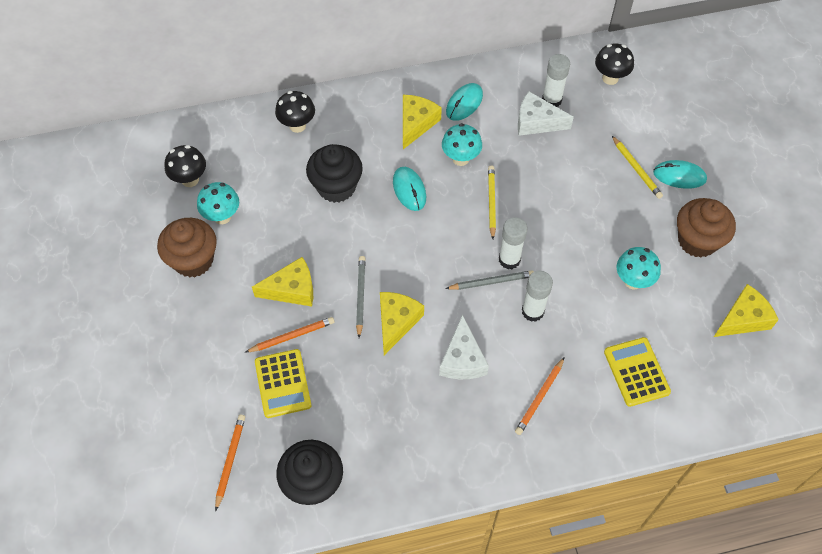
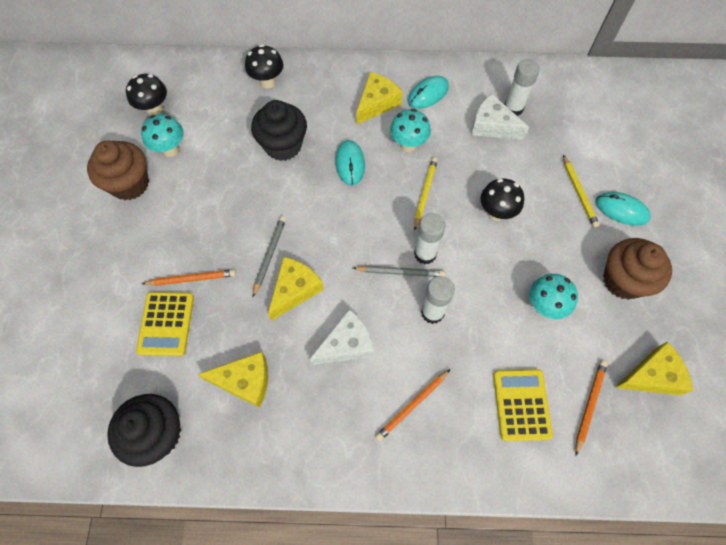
camera: 15 degrees right, 5 degrees up
orange pencil [215,415,245,511] -> orange pencil moved to [575,360,608,455]
yellow cheese [252,257,313,306] -> yellow cheese moved to [197,352,268,408]
white cheese [439,315,489,379] -> white cheese turned 135 degrees counterclockwise [310,309,375,365]
black mushroom [595,43,634,85] -> black mushroom moved to [481,178,524,221]

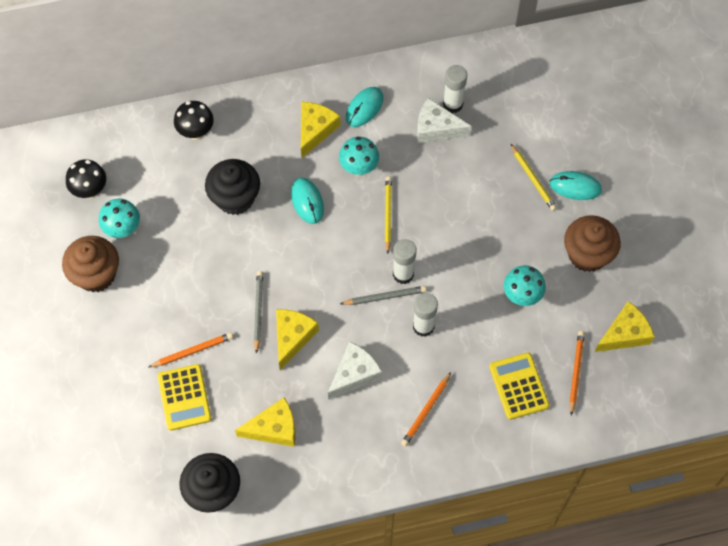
camera: 15 degrees left, 0 degrees up
black mushroom [481,178,524,221] -> none

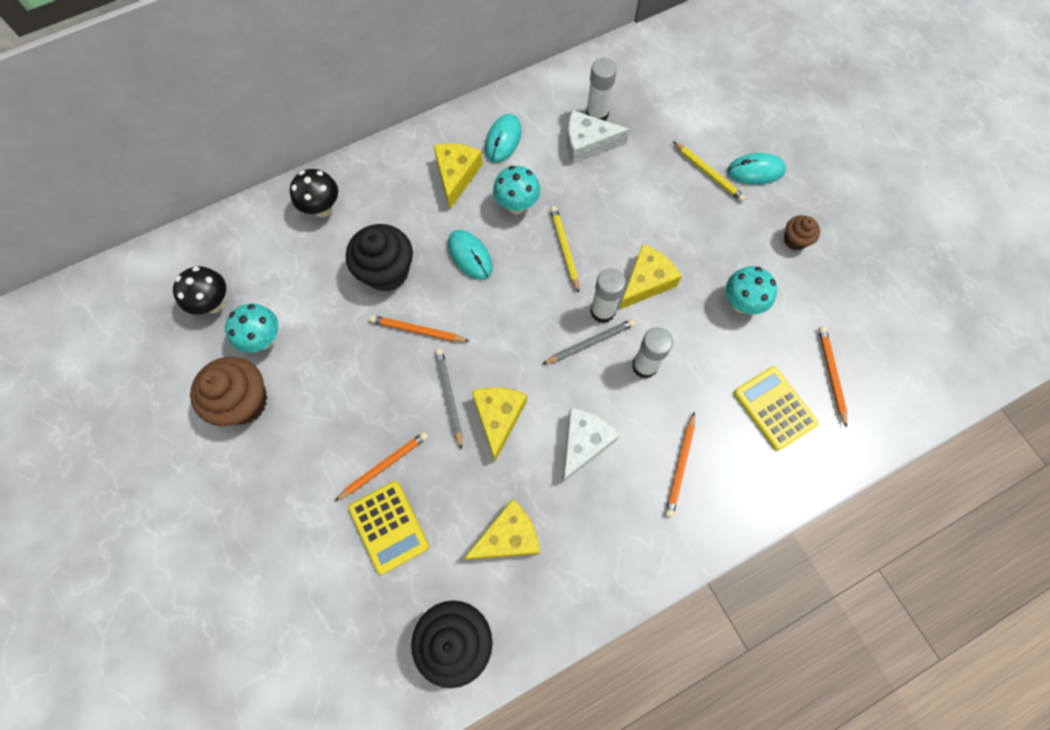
camera: 15 degrees left, 5 degrees up
brown cupcake [564,215,621,272] -> brown cupcake [784,215,820,250], size x0.53
yellow cheese [595,301,655,352] -> yellow cheese moved to [619,244,682,310]
none -> orange pencil [370,315,469,342]

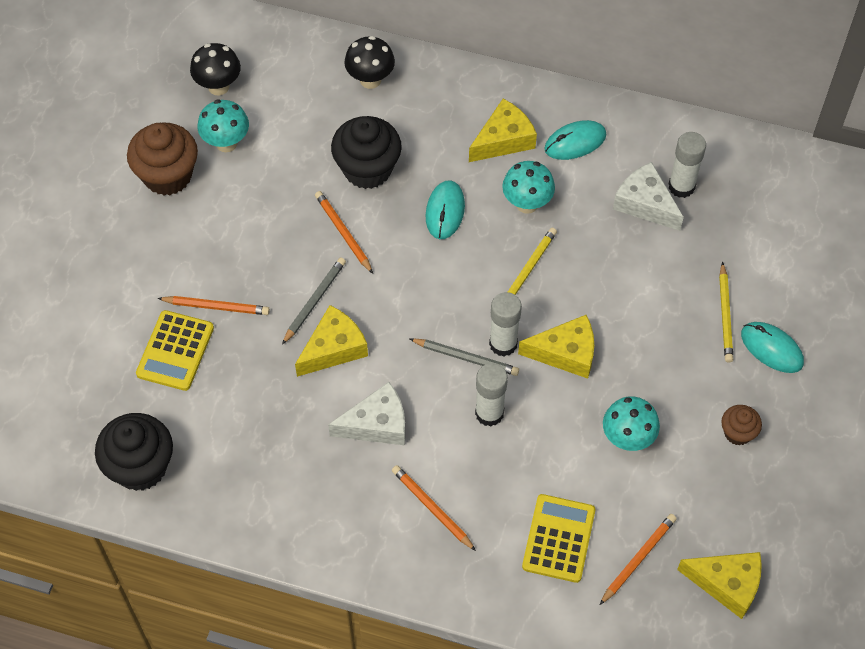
camera: 45 degrees right, 10 degrees down
yellow cheese [464,499,540,560] -> yellow cheese moved to [677,552,762,619]
orange pencil [665,412,695,517] -> orange pencil turned 75 degrees clockwise [392,465,476,551]

